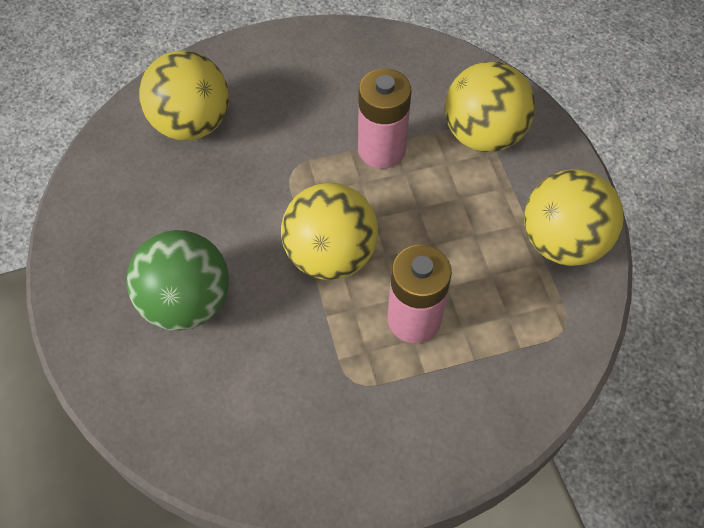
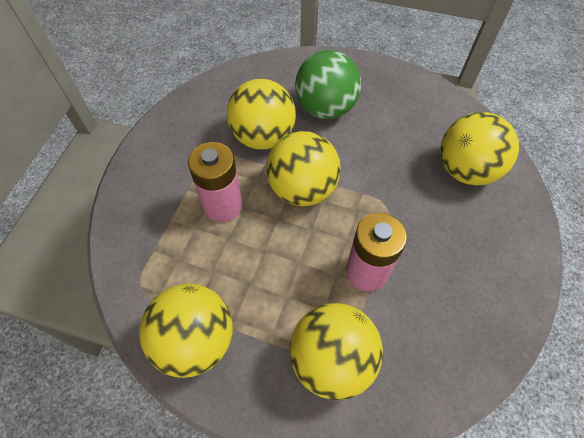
camera: 125 degrees right, 0 degrees up
none -> yellow ball [227,79,296,150]

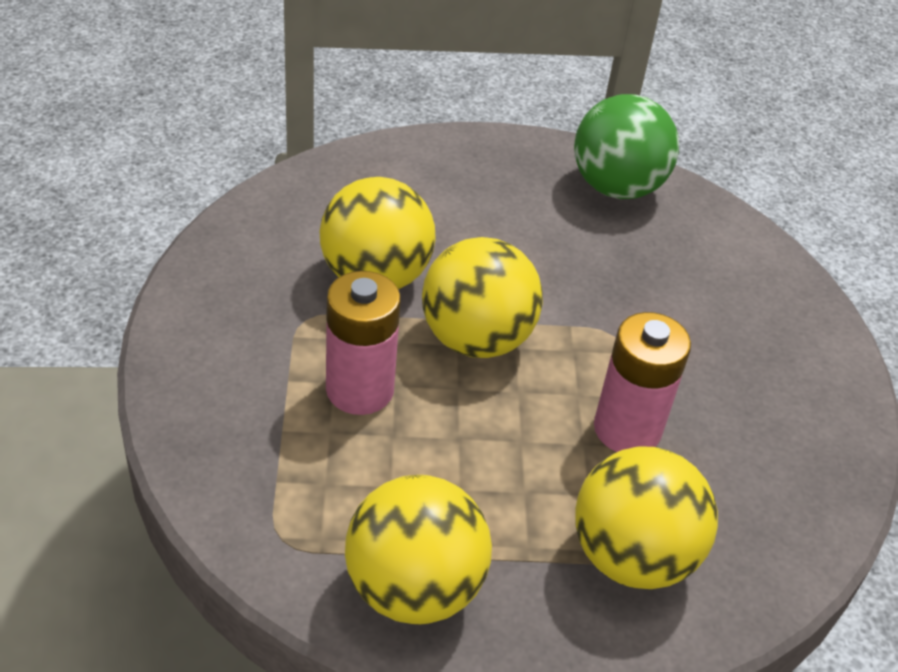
camera: 25 degrees left, 15 degrees down
green ball [295,50,361,119] -> green ball moved to [574,94,679,199]
yellow ball [440,112,519,186] -> none

